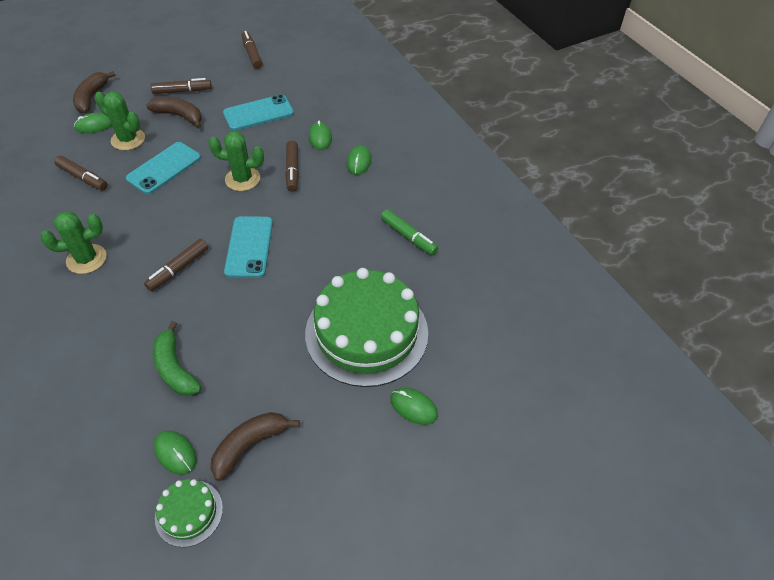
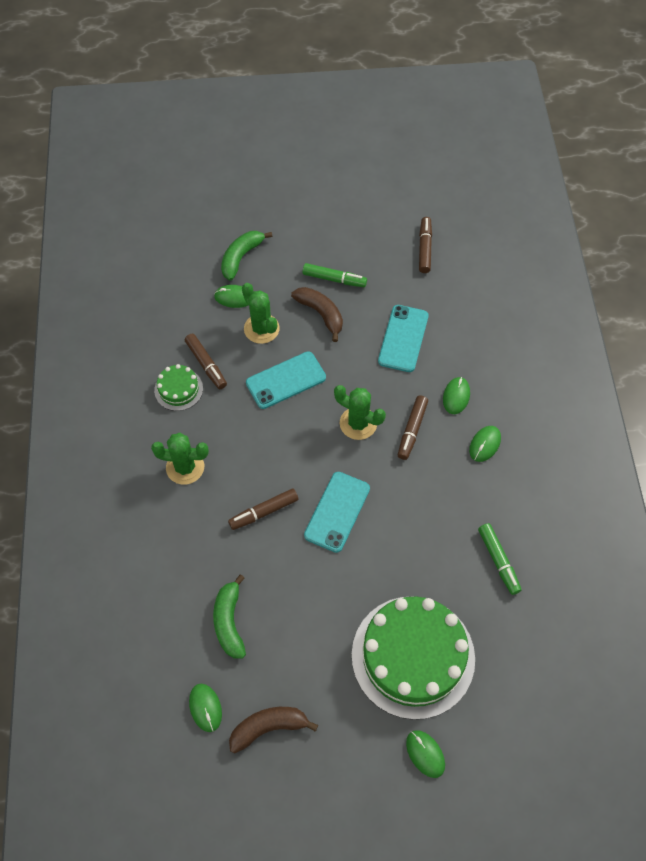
camera: 25 degrees right, 10 degrees up
brown banana [73,71,115,114] -> green banana [221,231,272,281]
brown marker [151,78,212,94] -> green marker [302,263,367,287]
green cake [155,479,223,547] -> green cake moved to [154,364,203,411]
turquoise phone [223,94,294,131] -> turquoise phone turned 75 degrees counterclockwise [378,305,429,372]

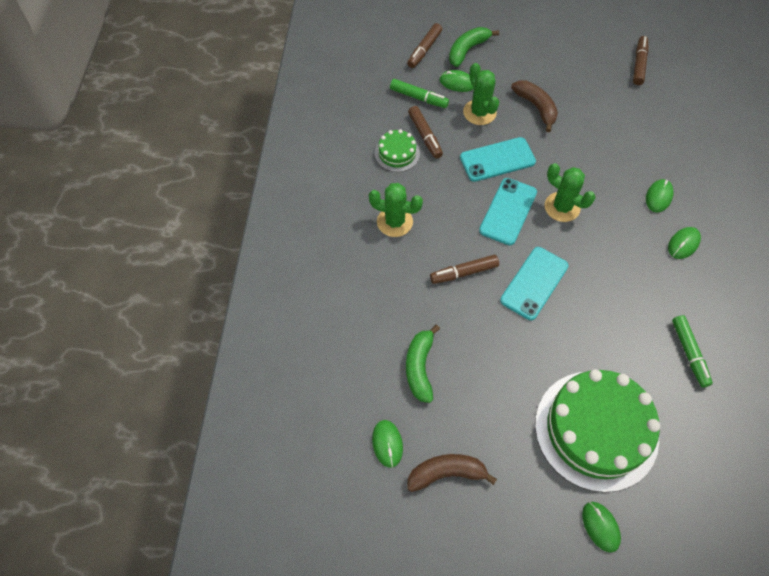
camera: 10 degrees right, 0 degrees up
green marker [302,263,367,287] -> green marker moved to [390,79,449,108]
turquoise phone [378,305,429,372] -> turquoise phone moved to [479,178,537,245]
brown marker [398,396,428,460] -> brown marker moved to [407,23,442,68]

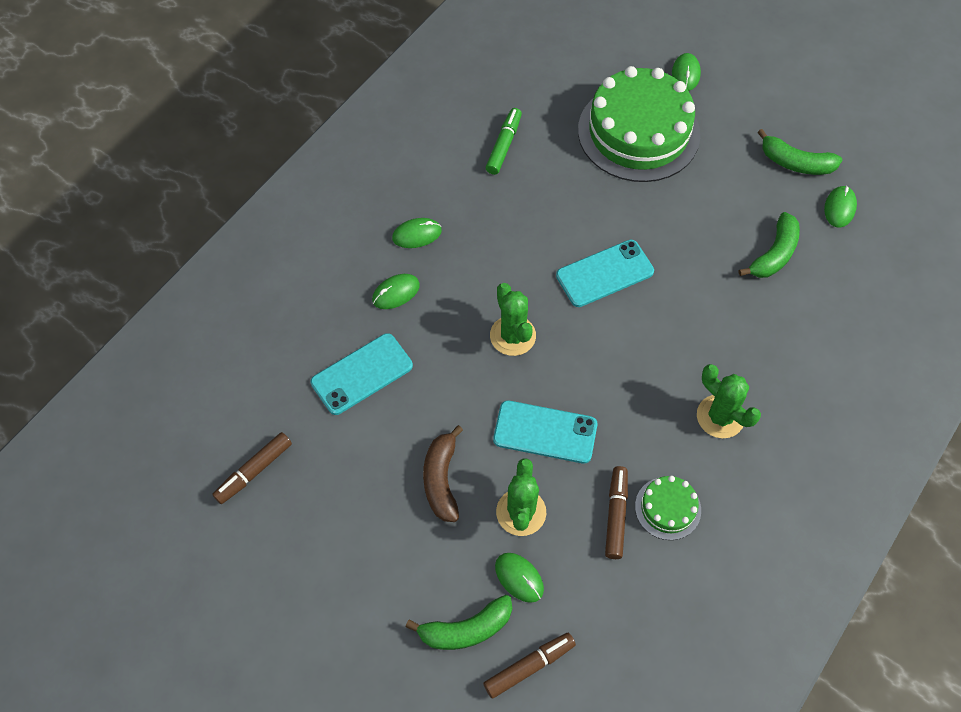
camera: 150 degrees left, 0 degrees up
green marker [390,79,449,108] -> none
brown banana [407,454,497,492] -> green banana [757,129,842,175]
brown marker [430,255,499,284] -> none
turquoise phone [479,178,537,245] -> turquoise phone moved to [311,333,413,415]

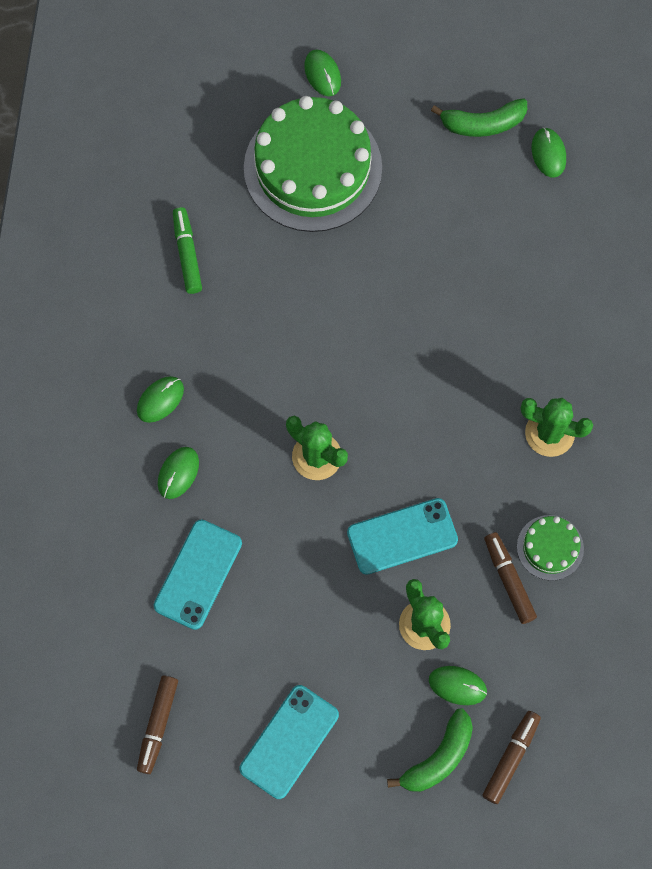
camera: 30 degrees left, 10 degrees up
brown banana [423,425,463,522] -> none
turquoise phone [556,240,654,307] -> turquoise phone moved to [240,685,339,799]
green banana [739,212,800,278] -> none

